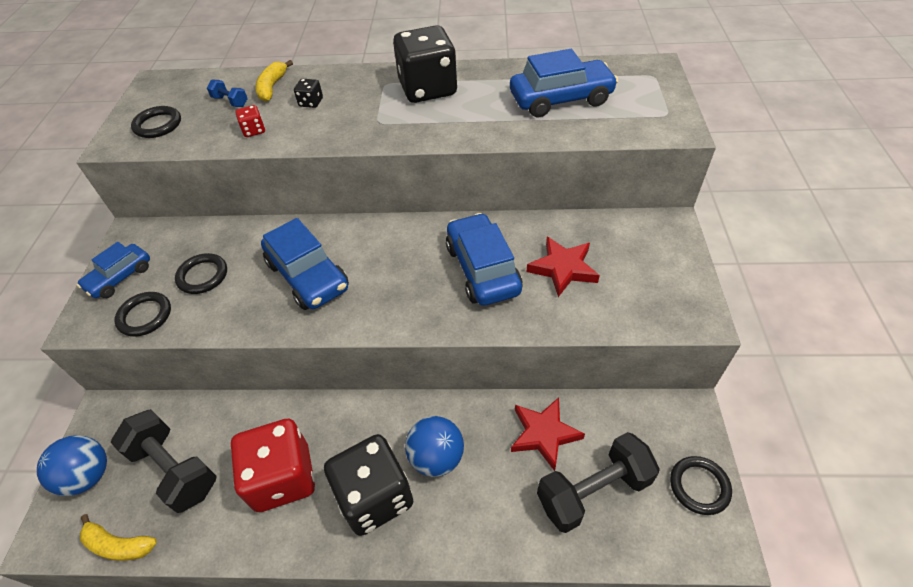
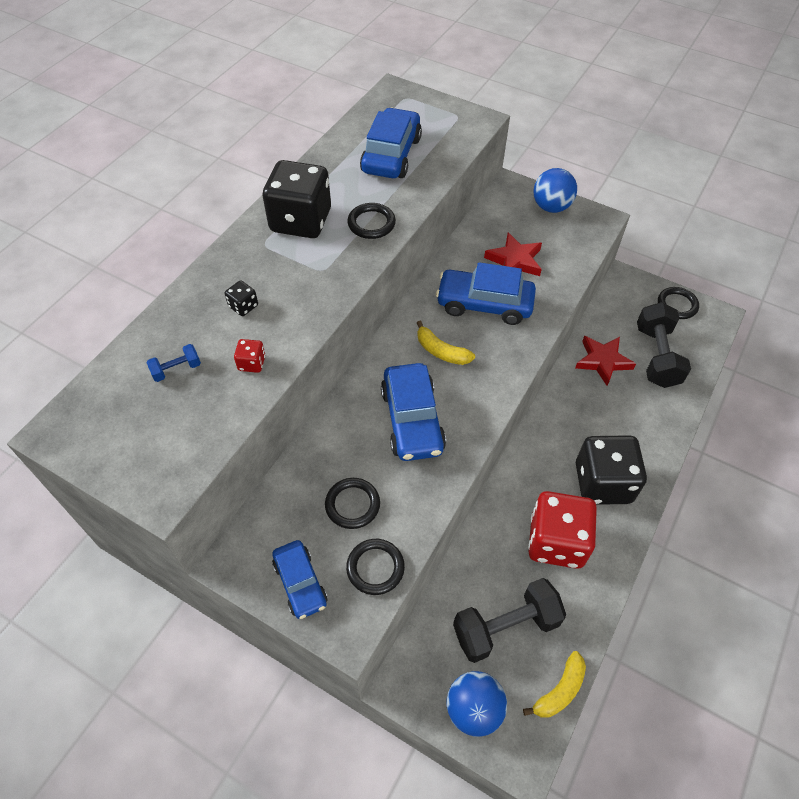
camera: 65 degrees left, 5 degrees up
black ring [131,106,181,138] -> black ring moved to [347,203,396,239]
yellow banana [255,60,293,102] -> yellow banana moved to [417,321,475,365]
blue car [261,218,349,310] -> blue car turned 90 degrees clockwise [381,363,446,461]
blue ball [405,416,464,477] -> blue ball moved to [533,168,577,213]

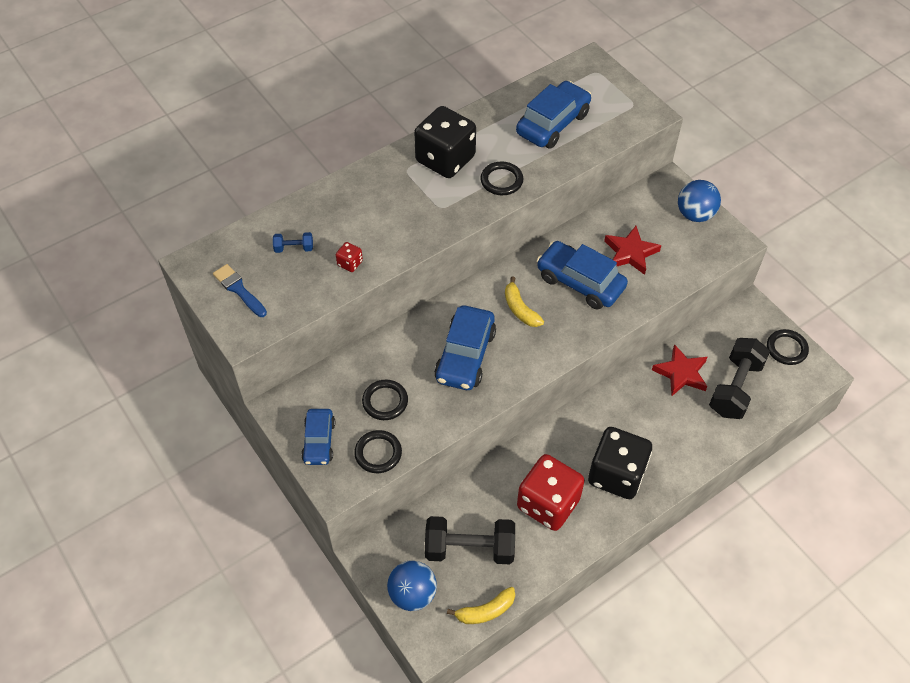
camera: 25 degrees right, 0 degrees up
black dice [225,280,258,316] -> none
none -> blue brush [213,264,267,317]

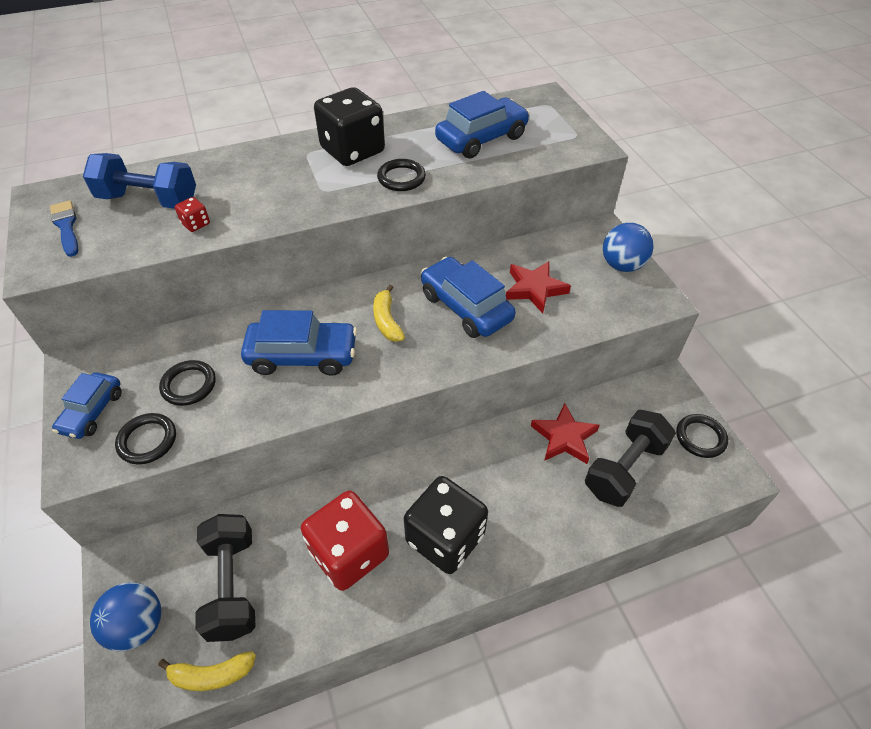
camera: 15 degrees right, 5 degrees down
blue dumbbell [273,232,313,253] -> blue dumbbell [83,153,196,209], size x2.22
black dumbbell [425,516,515,564] -> black dumbbell turned 60 degrees clockwise [195,514,256,642]
blue car [434,306,496,390] -> blue car turned 120 degrees counterclockwise [241,310,357,376]

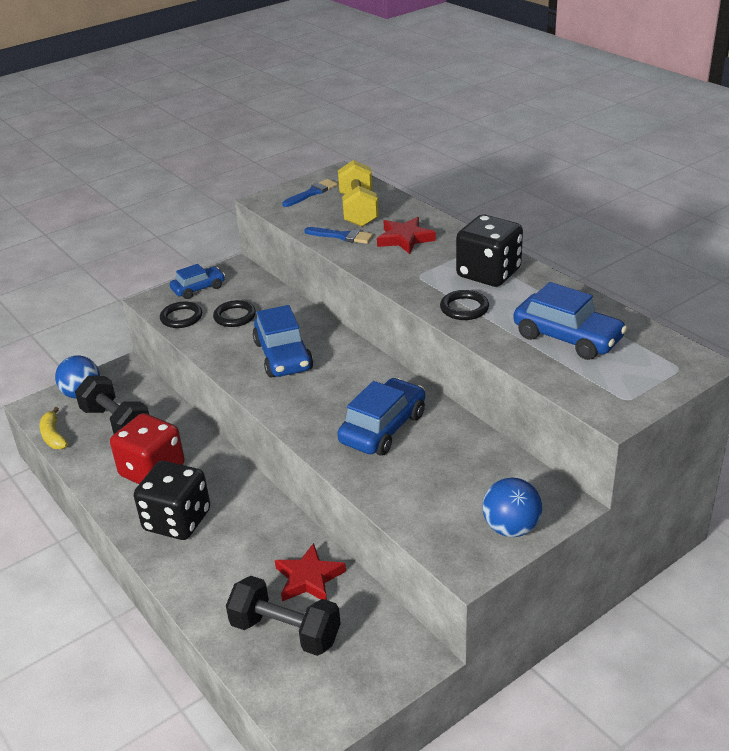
camera: 75 degrees right, 15 degrees down
blue car [52,372,122,439] -> blue car turned 150 degrees clockwise [170,264,225,299]
blue dumbbell [83,153,196,209] -> yellow dumbbell [338,160,379,227]
red dice [175,197,210,232] -> blue brush [305,227,373,244]
black dumbbell [195,514,256,642] -> black dumbbell turned 75 degrees clockwise [75,376,149,434]
yellow banana [373,285,405,342] -> none
red star [506,261,571,313] -> red star moved to [377,217,436,254]
black ring [676,414,728,458] -> none

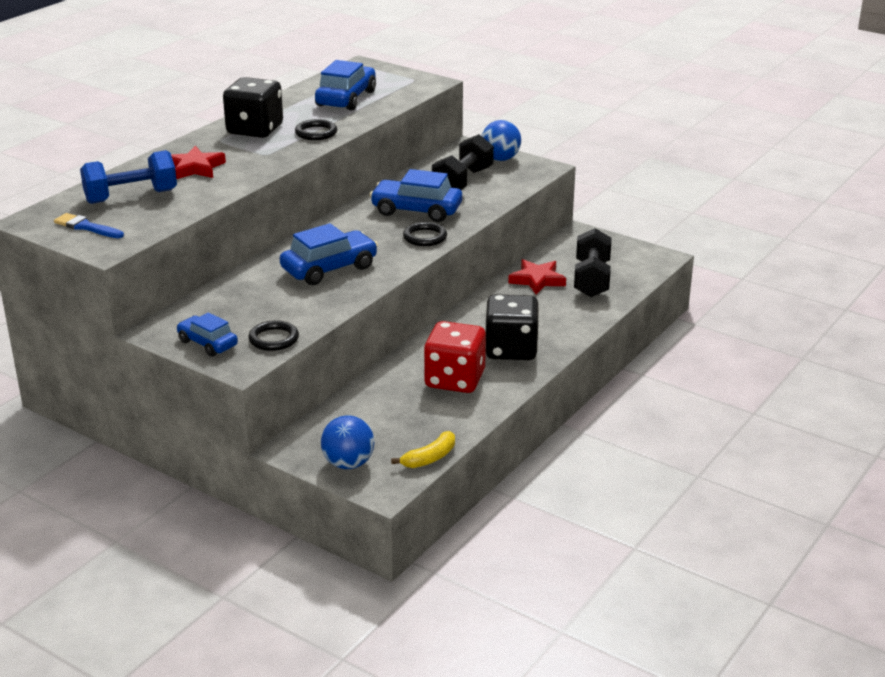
camera: 110 degrees left, 5 degrees down
black dumbbell [75,376,149,434] -> black dumbbell moved to [432,134,494,190]
black ring [213,300,256,327] -> black ring moved to [403,222,447,246]
blue brush [305,227,373,244] -> none
yellow dumbbell [338,160,379,227] -> blue dumbbell [80,150,177,204]

